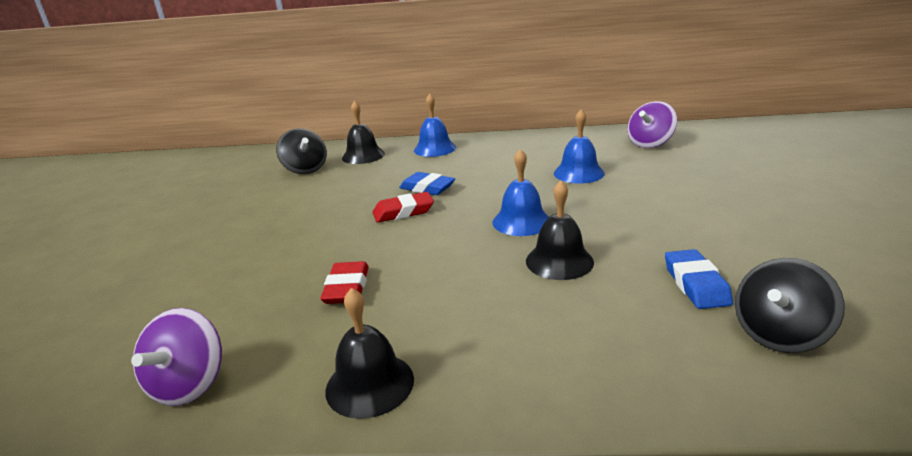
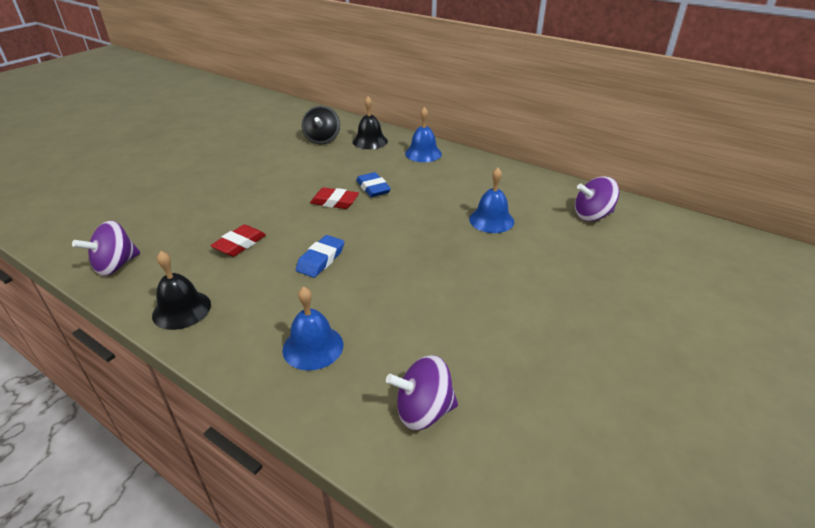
camera: 30 degrees right, 10 degrees up
blue bell [492,149,549,236] -> blue bell moved to [282,286,343,371]
black bell [526,181,594,280] -> none
blue eraser [665,249,733,309] -> blue eraser moved to [296,235,344,278]
black spinning top [735,258,845,353] -> purple spinning top [386,355,458,430]

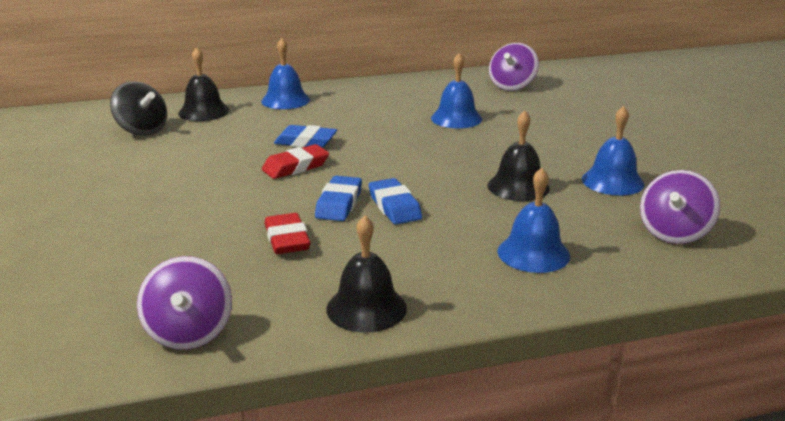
camera: 50 degrees left, 10 degrees down
none -> blue eraser [315,176,362,221]
none -> black bell [488,111,550,201]
none -> blue bell [582,106,645,196]

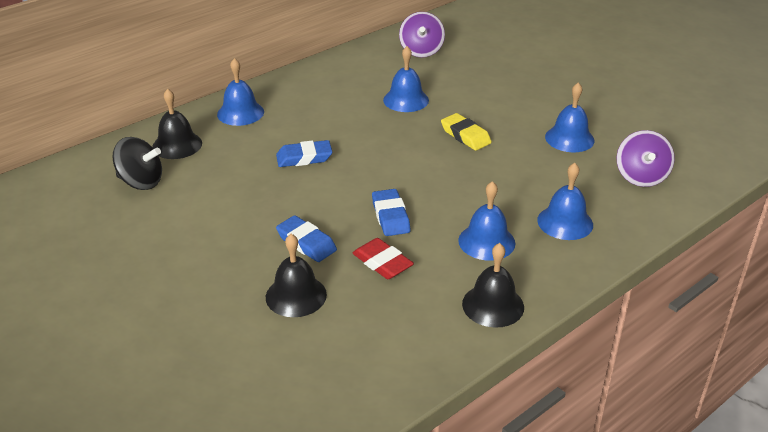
camera: 25 degrees left, 10 degrees up
purple spinning top [137,256,232,350] -> none
red eraser [262,144,329,179] -> none
blue eraser [369,178,422,225] -> blue eraser moved to [276,215,337,262]
black bell [488,111,550,201] -> black bell moved to [266,234,327,317]
none -> yellow eraser [441,113,492,151]
none -> blue bell [458,181,515,260]

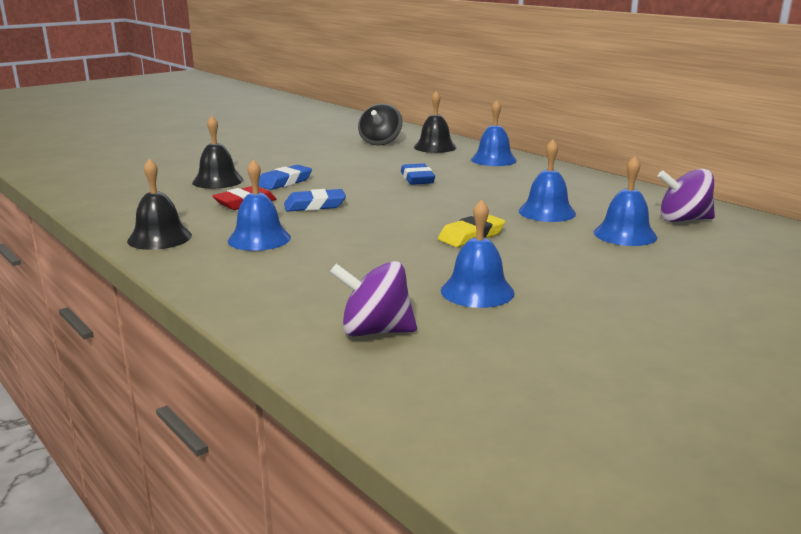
camera: 90 degrees right, 15 degrees down
blue bell [537,163,593,240] -> blue bell moved to [594,156,657,246]

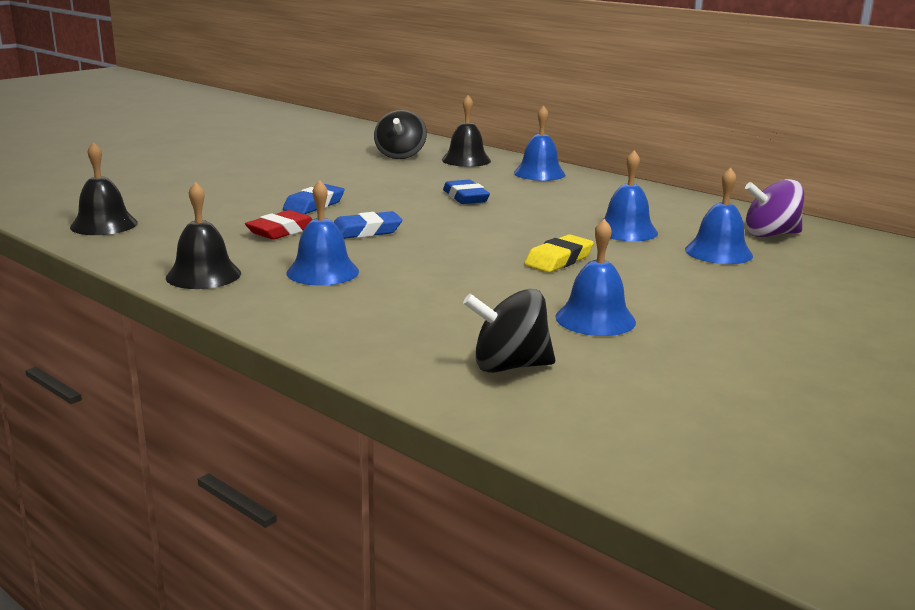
camera: 10 degrees left, 0 degrees up
black bell [192,116,243,189] -> black bell moved to [70,142,138,235]
purple spinning top [330,261,417,337] -> black spinning top [463,289,555,373]

